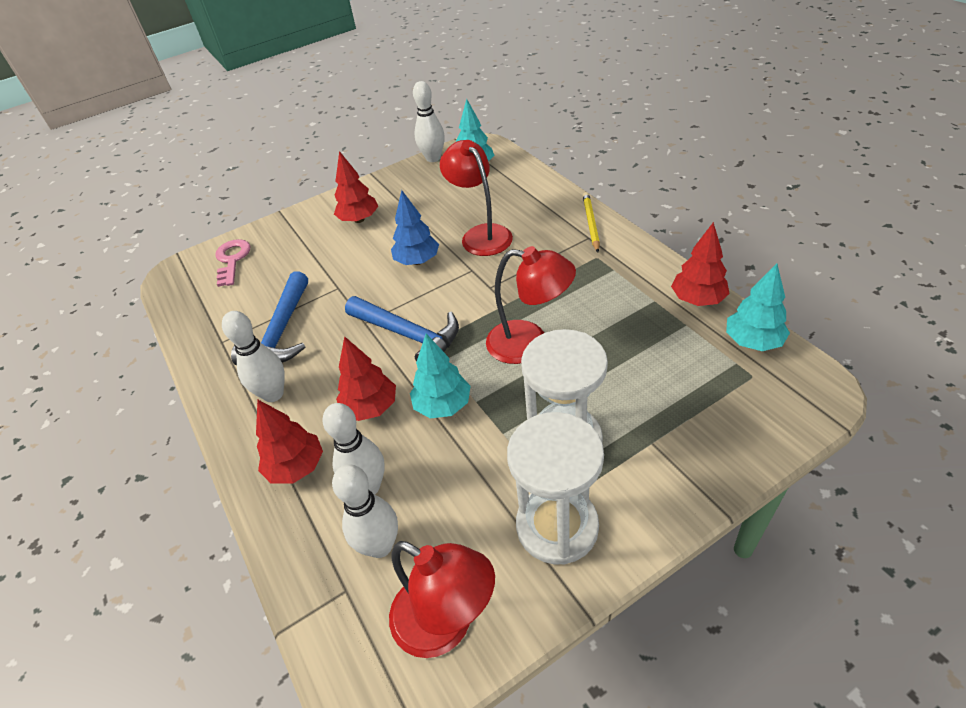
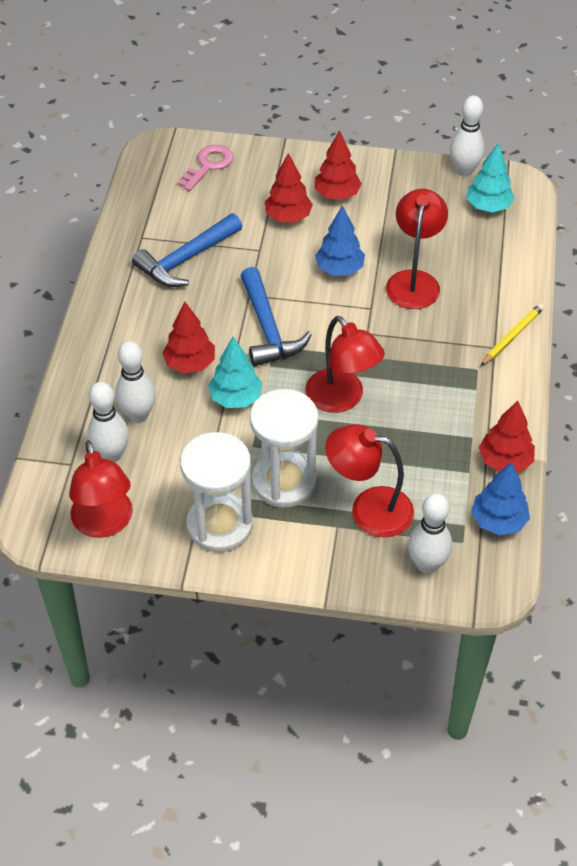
camera: 35 degrees right, 5 degrees up
white bowling pin [222,311,285,402] -> white bowling pin moved to [408,493,452,574]
red tree [256,400,323,484] -> red tree moved to [265,153,313,222]
turquoise tree [726,264,790,351] -> blue tree [471,462,530,535]
none -> red lamp [325,424,414,537]

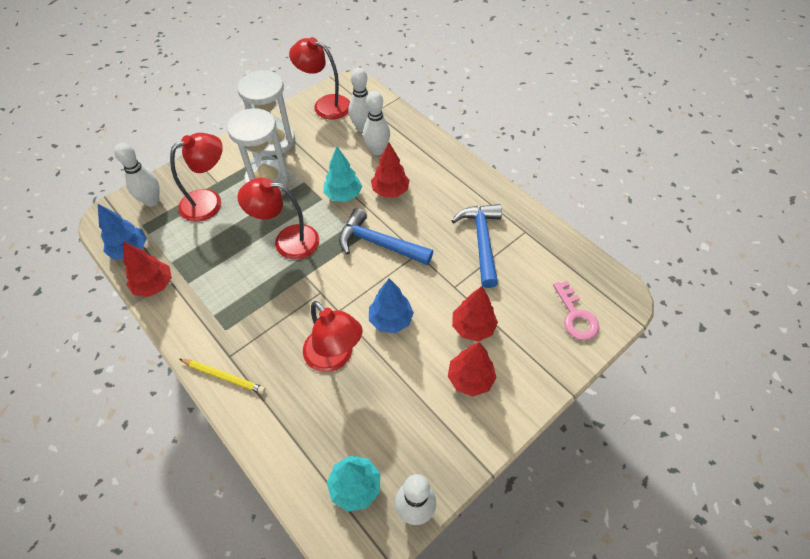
camera: 130 degrees right, 5 degrees up
yellow pencil [481,303,545,366] -> yellow pencil turned 60 degrees counterclockwise [179,359,265,394]

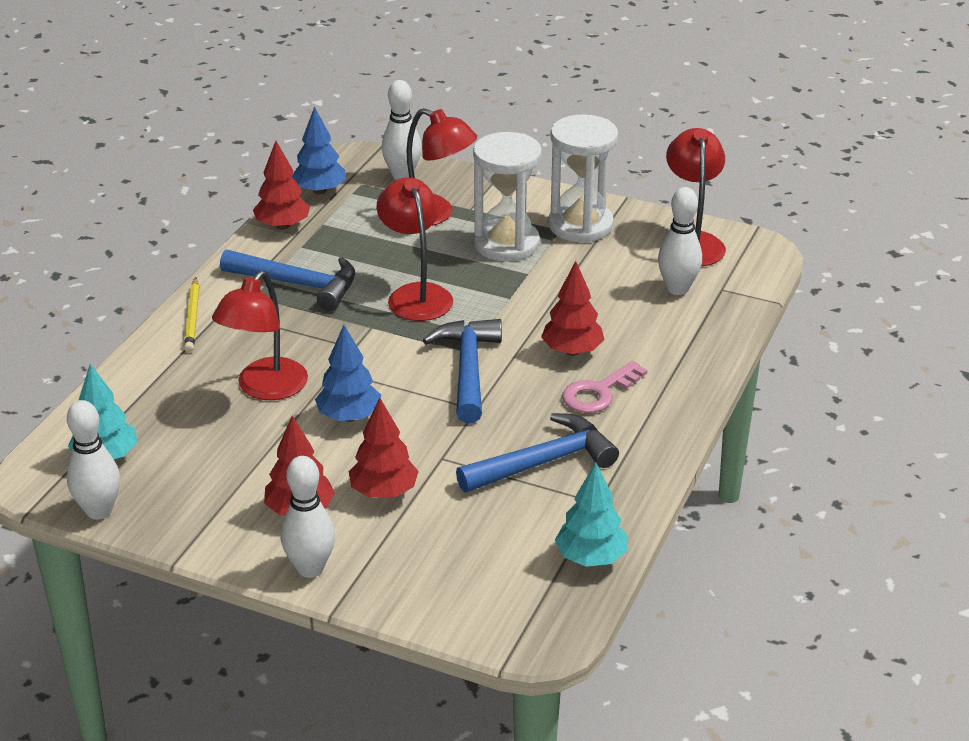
camera: 65 degrees right, 20 degrees down
turquoise tree [323,147,362,202] -> turquoise tree moved to [555,462,627,567]
white bowling pin [363,91,390,155] -> white bowling pin moved to [281,456,335,578]
pink key [553,281,600,341] -> pink key moved to [562,361,647,413]
none -> blue hammer [220,249,355,311]

